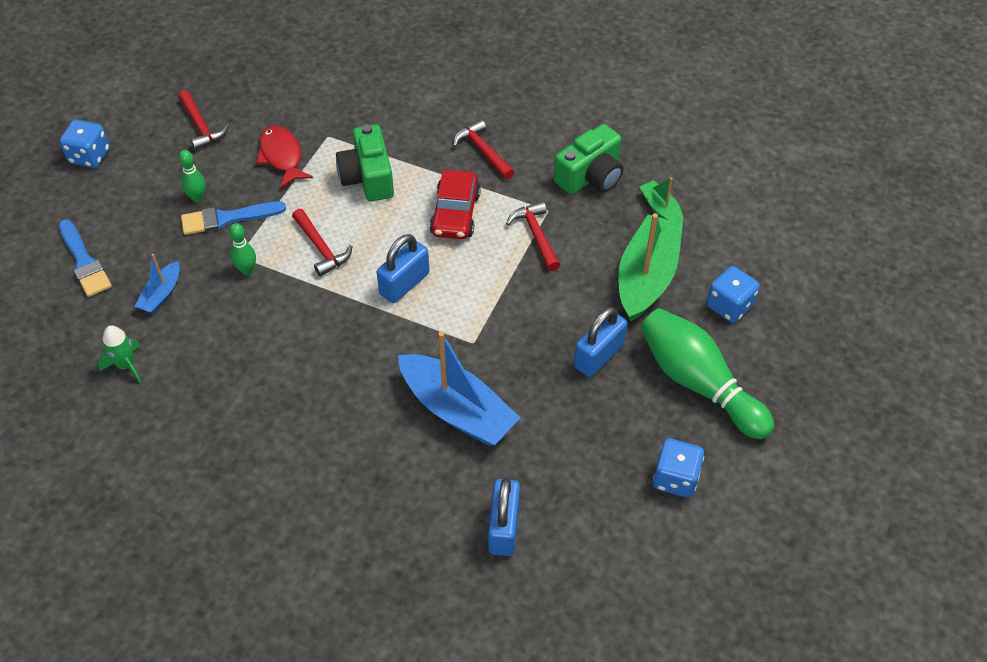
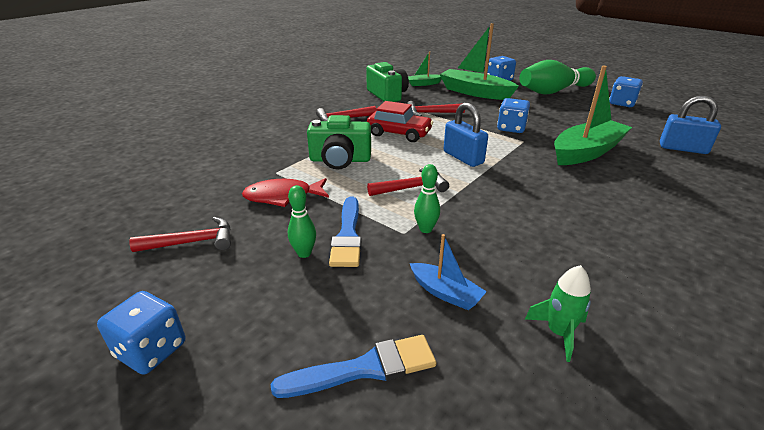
camera: 75 degrees left, 20 degrees down
blue boat [398,331,520,446] -> green boat [554,66,632,165]
blue padlock [574,307,627,377] -> none
none -> blue dice [497,98,530,133]

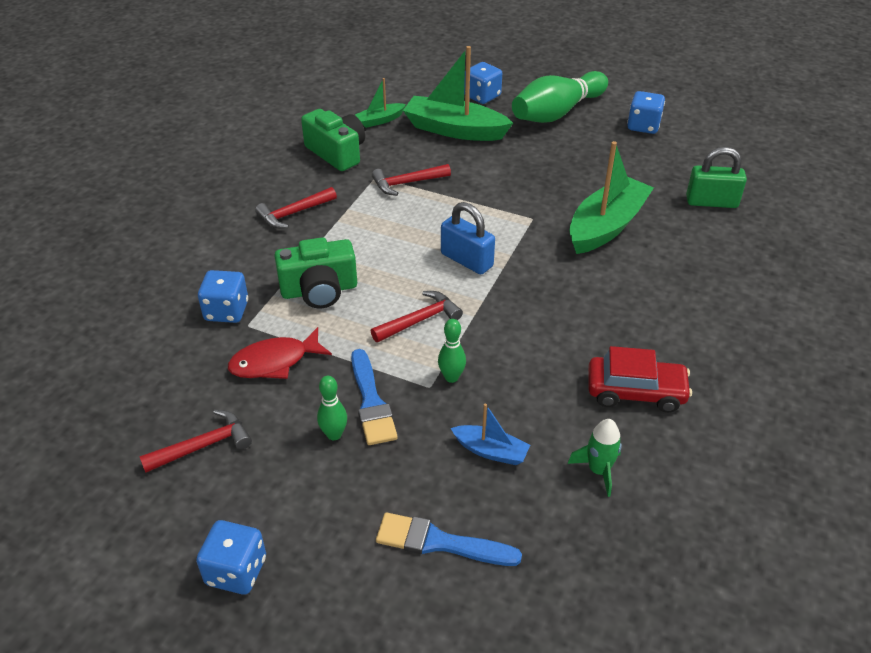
camera: 15 degrees left, 10 degrees up
blue brush [271,335,436,398] -> blue brush turned 135 degrees counterclockwise [376,512,522,566]
red car [367,101,433,142] -> red car moved to [588,346,692,413]
blue dice [497,98,530,133] -> blue dice moved to [198,270,248,323]
blue padlock [660,95,721,154] -> green padlock [686,147,747,208]

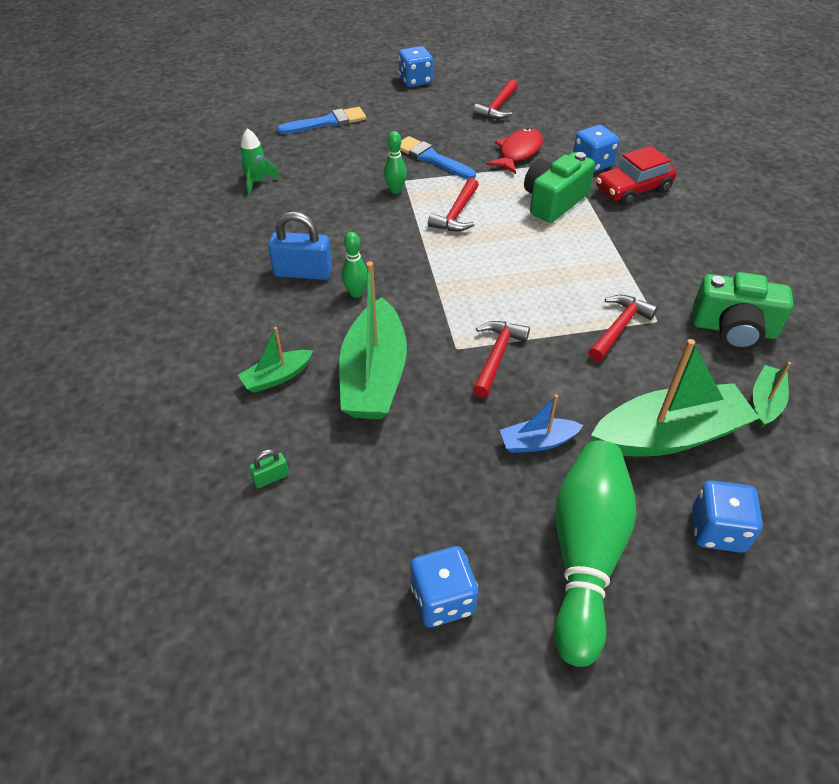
camera: 145 degrees right, 5 degrees up
red hammer [255,187,337,229] -> red hammer moved to [472,321,530,398]
green bowling pin [317,376,347,440] -> green bowling pin moved to [342,232,368,298]
blue padlock [441,202,495,274] -> blue padlock moved to [268,212,332,280]
blue boat [451,404,530,465] -> blue boat moved to [500,395,584,453]
red car [588,346,692,413] -> red car moved to [596,146,677,206]
green padlock [686,147,747,208] -> green padlock [249,449,289,488], size x0.48
none -> green boat [238,327,313,393]

